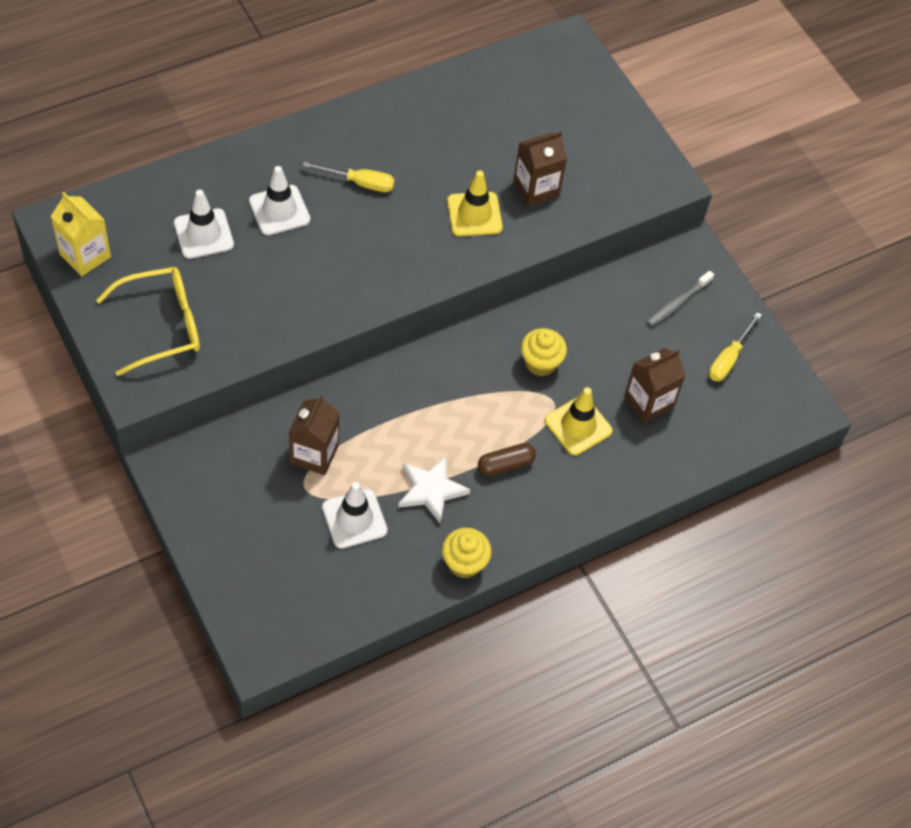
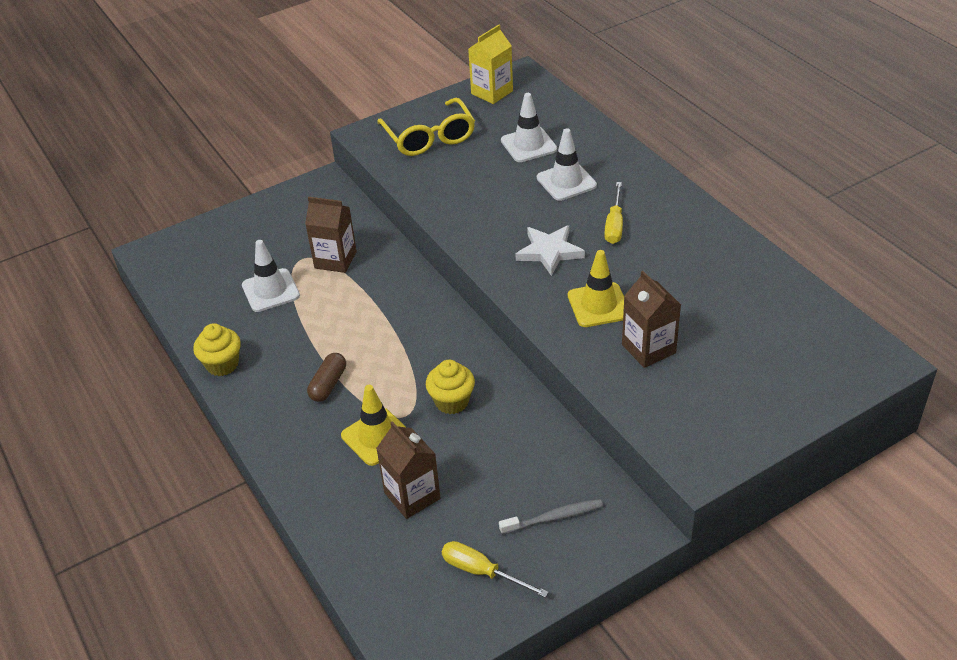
camera: 95 degrees right, 15 degrees down
white star [398,455,470,524] -> white star moved to [516,225,585,276]
brown capsule [478,443,536,476] -> brown capsule turned 45 degrees clockwise [307,353,346,402]
grey toothbrush [646,271,714,326] -> grey toothbrush turned 120 degrees clockwise [499,499,603,534]

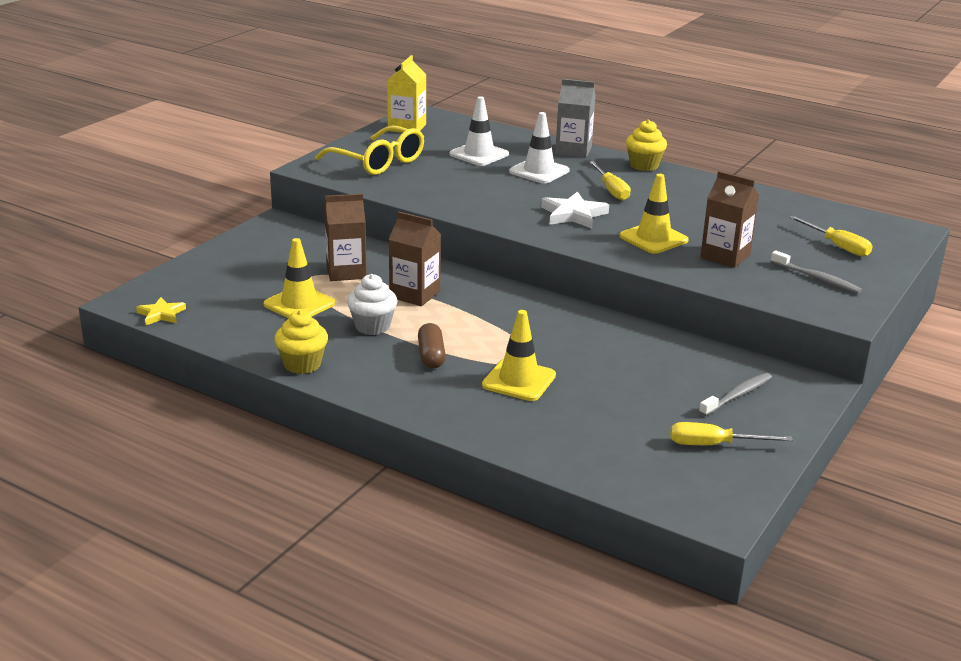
camera: 30 degrees left, 15 degrees down
white traffic cone [242,240,300,312] -> yellow traffic cone [264,238,335,319]
brown carton [376,421,440,519] -> brown carton moved to [388,212,441,306]
yellow cupcake [426,360,475,414] -> yellow cupcake moved to [626,120,667,171]
none -> yellow star [136,297,186,325]
none -> white cupcake [347,274,397,335]
none -> grey carton [555,79,596,158]
none -> grey toothbrush [770,250,862,294]
none -> yellow screwdriver [789,216,873,257]

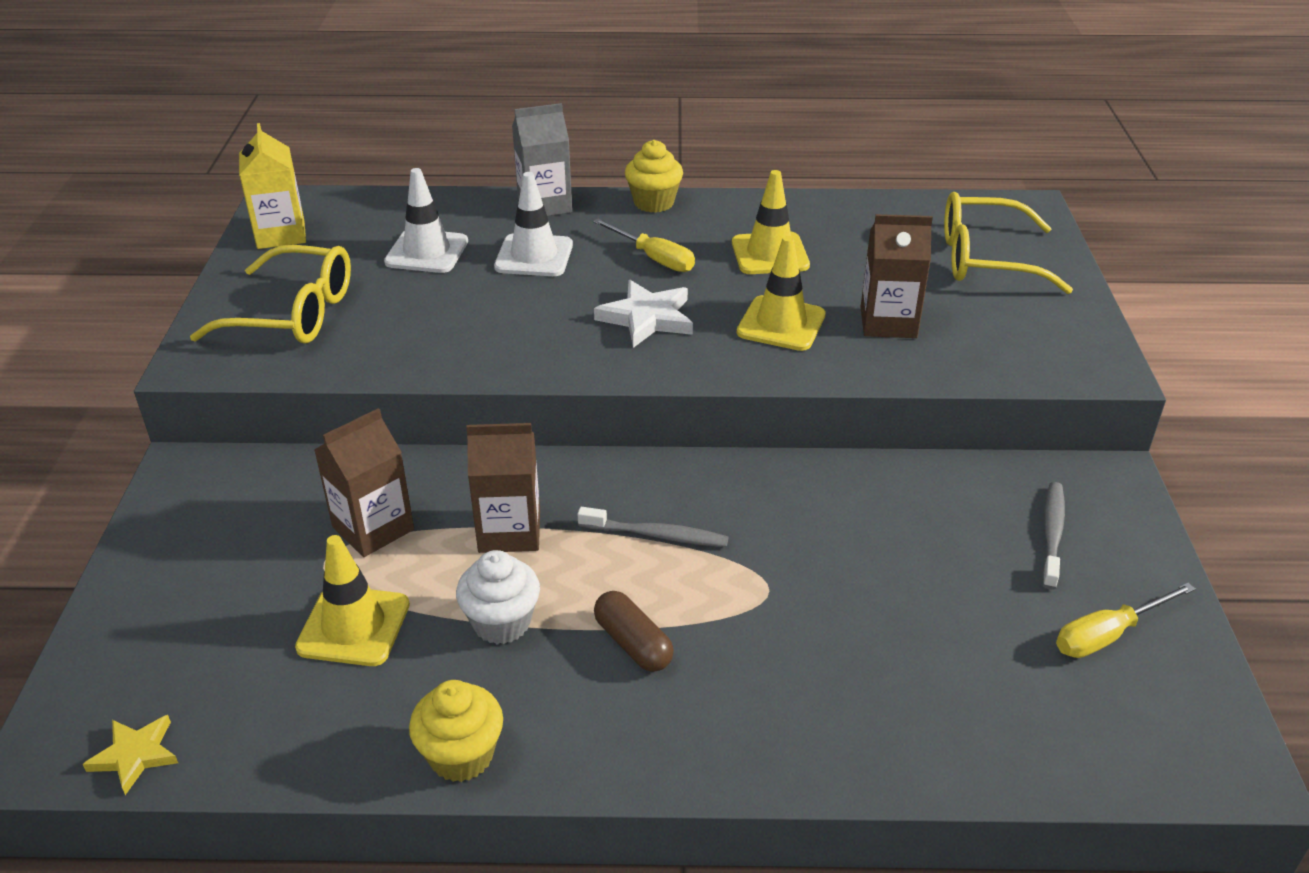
camera: 30 degrees left, 10 degrees up
yellow traffic cone [482,310,556,401] -> yellow traffic cone moved to [732,170,810,274]
grey toothbrush [770,250,862,294] -> grey toothbrush moved to [578,507,729,547]
yellow screwdriver [789,216,873,257] -> yellow glasses [944,192,1073,294]

